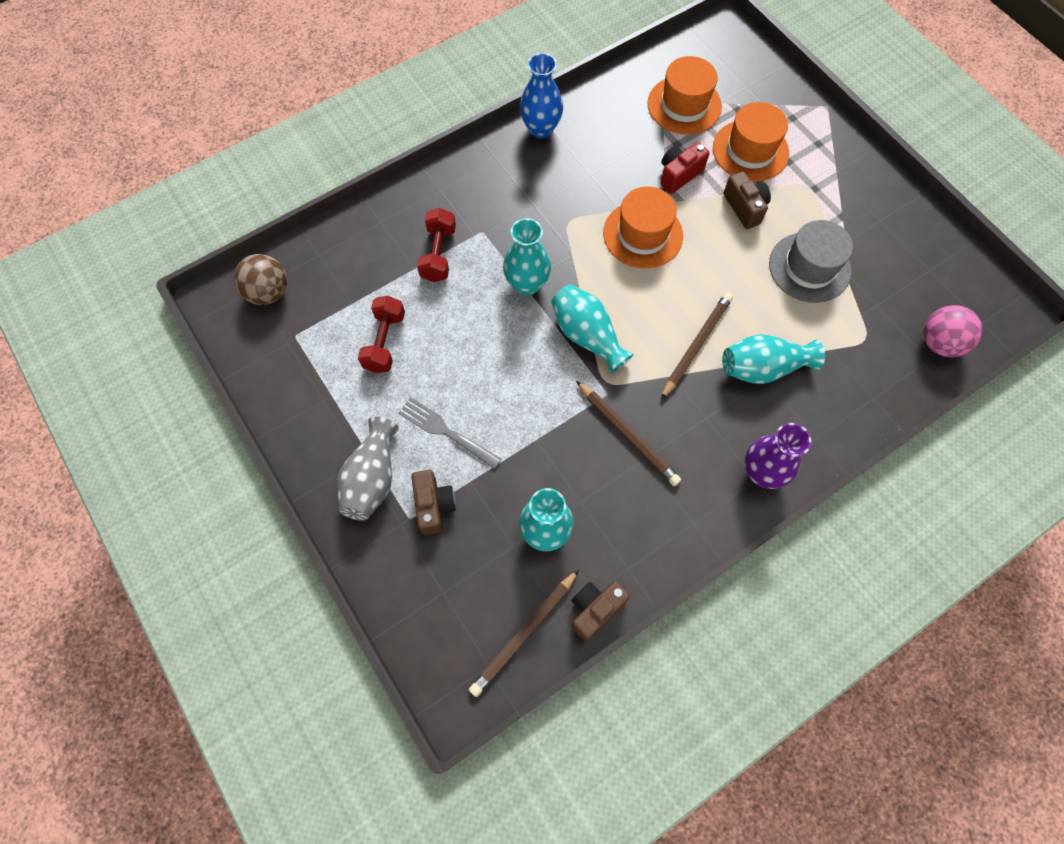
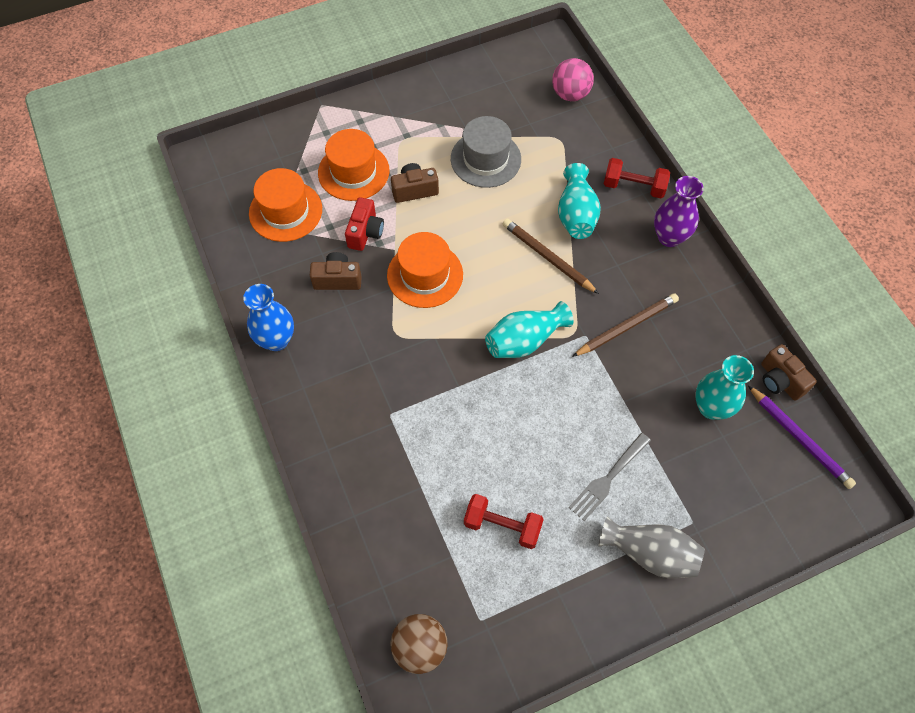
camera: 80 degrees left, 5 degrees down
brown camera [411,470,456,535] -> brown camera moved to [310,252,362,290]
red dumbbell [417,208,456,282] -> red dumbbell moved to [604,158,670,198]
brown pencil [469,569,579,697] -> purple pencil [748,385,856,489]
turquoise vase [503,218,551,296] -> none
red camera [660,142,710,194] -> red camera turned 135 degrees counterclockwise [345,197,384,251]

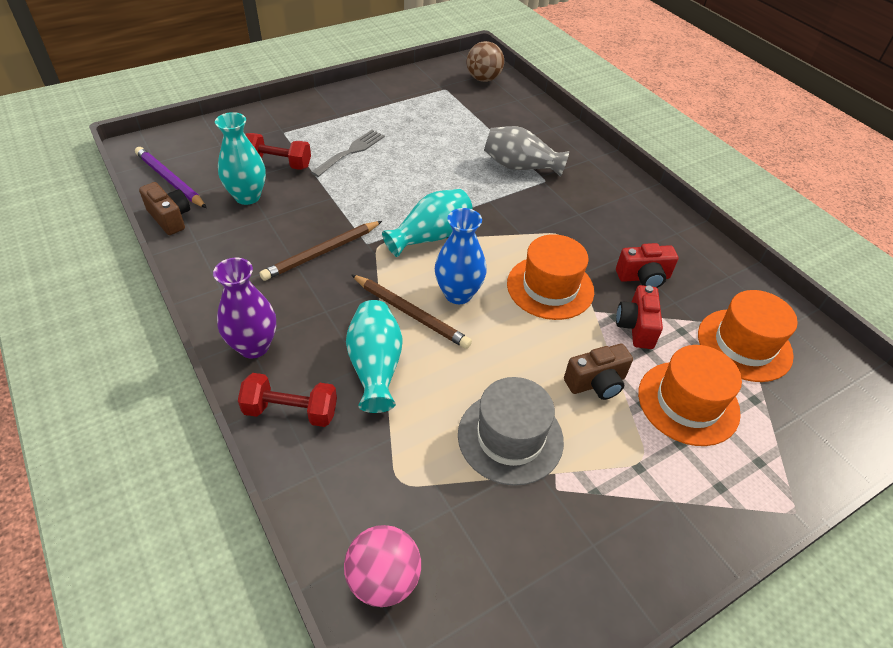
camera: 170 degrees right, 15 degrees down
blue vase [243,284,294,351] -> blue vase moved to [435,208,487,304]
brown camera [310,252,362,290] -> red camera [616,243,678,288]
red dumbbell [464,494,544,549] -> red dumbbell moved to [245,133,311,170]
grey vase [598,516,705,578] -> grey vase moved to [484,126,569,177]

